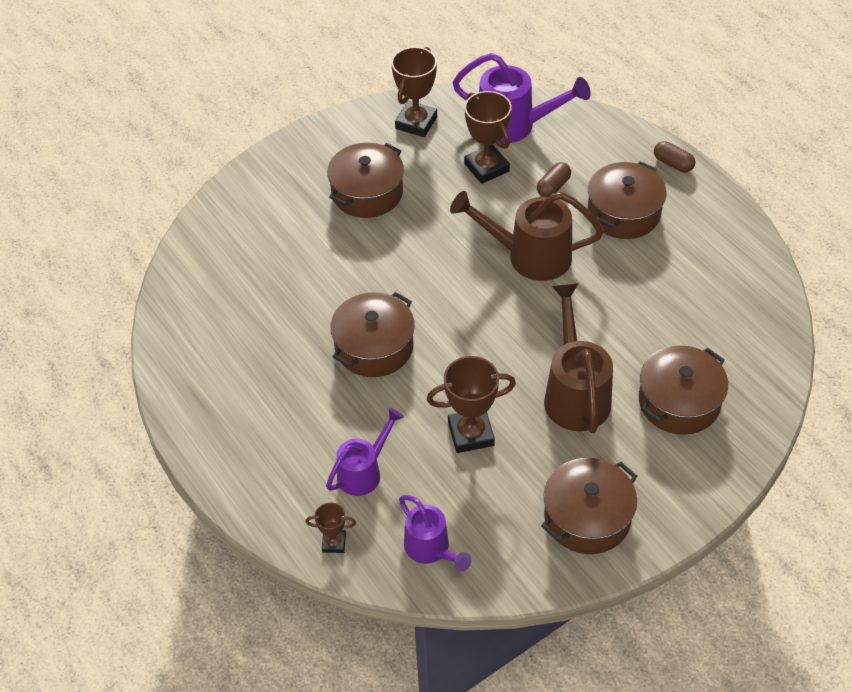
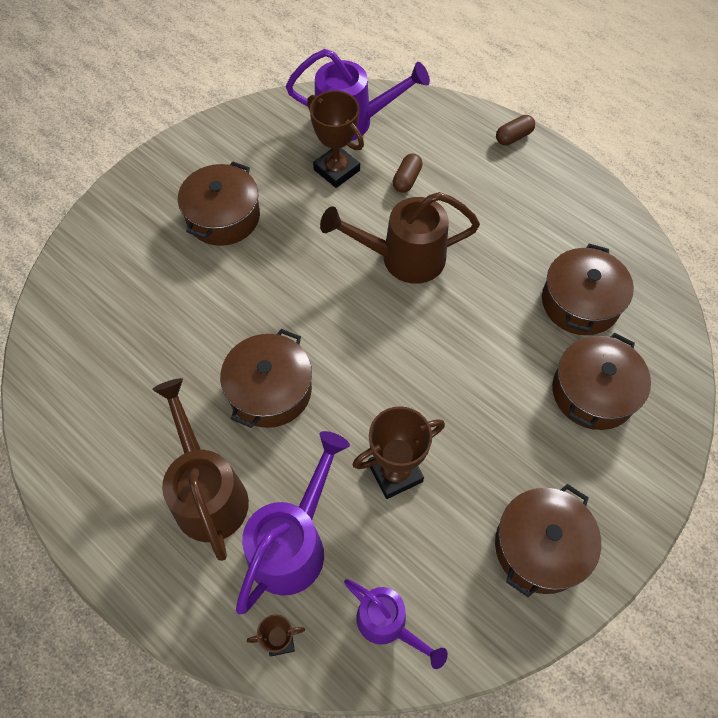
camera: 15 degrees left, 10 degrees up
purple watering can [326,408,404,496] -> purple watering can [236,431,350,614], size x1.61
brown trophy [391,47,437,137] -> none
brown watering can [544,283,613,433] -> brown watering can moved to [152,378,249,561]
brown pot [588,161,667,239] -> brown pot moved to [542,243,634,335]
brown capsule [654,141,696,173] -> brown capsule turned 60 degrees counterclockwise [496,115,535,146]

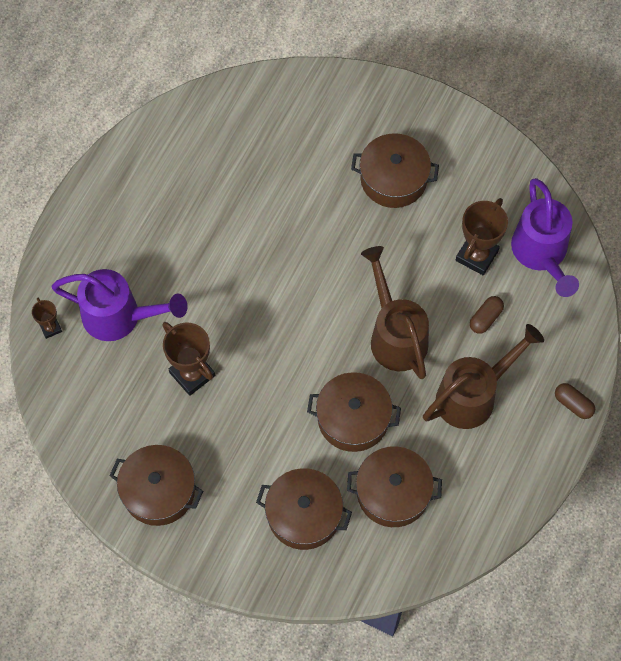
camera: 75 degrees right, 5 degrees up
brown watering can [152,378,249,561] -> brown watering can moved to [423,324,544,429]
brown pot [220,329,312,428] -> brown pot moved to [307,372,401,452]
purple watering can [344,579,448,669] -> none
brown capsule [393,154,423,193] -> brown capsule turned 60 degrees counterclockwise [470,296,504,334]

